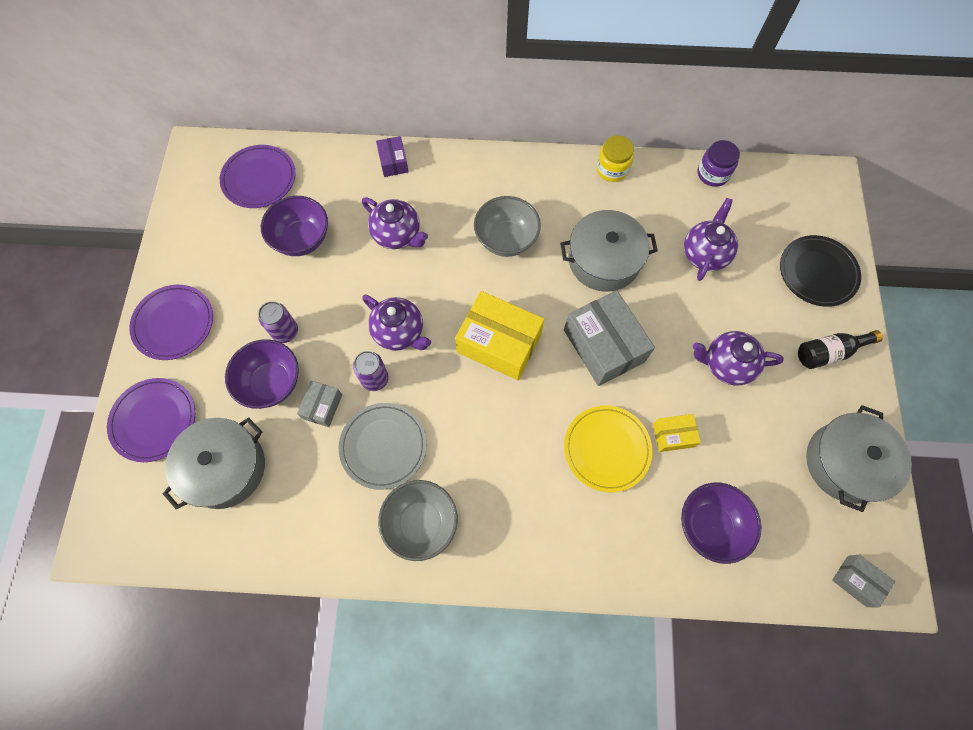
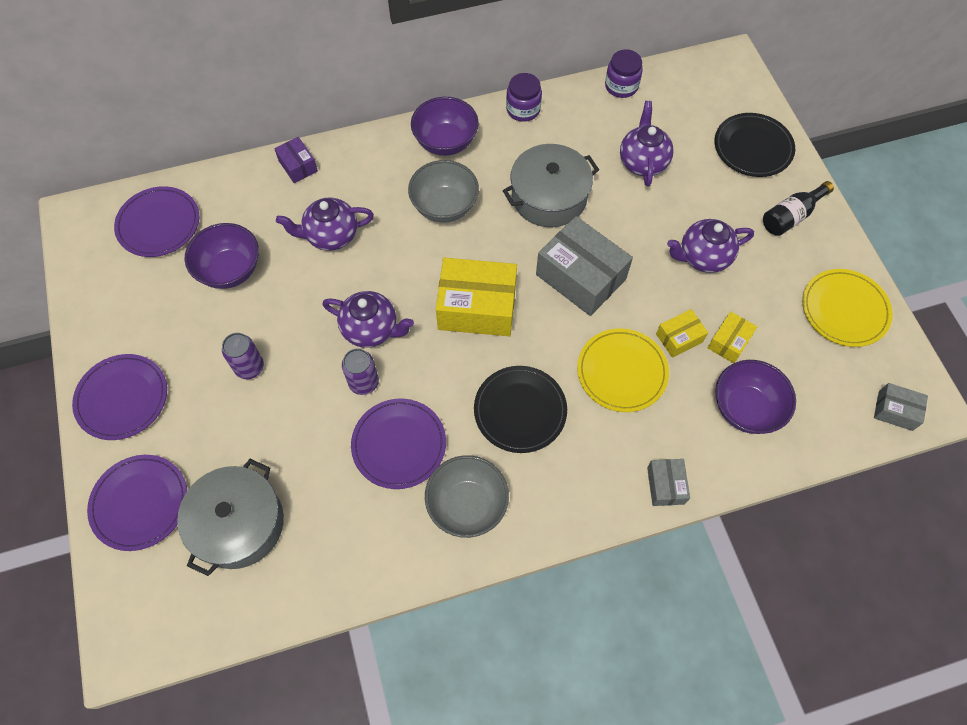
camera: 20 degrees left, 5 degrees down
purple bowl [225,339,299,409] -> purple bowl moved to [411,97,479,156]
grey box [297,381,342,427] -> grey box moved to [647,459,690,506]
grey plate [339,403,427,490] -> purple plate [351,399,446,489]
purple teapot [362,197,428,249] -> purple teapot turned 150 degrees clockwise [276,197,374,251]
yellow jar [596,135,634,182] -> purple jar [506,73,542,122]
grey pot [806,405,912,512] -> yellow plate [802,269,893,347]
none -> black plate [474,366,567,453]
none -> yellow box [708,311,757,363]

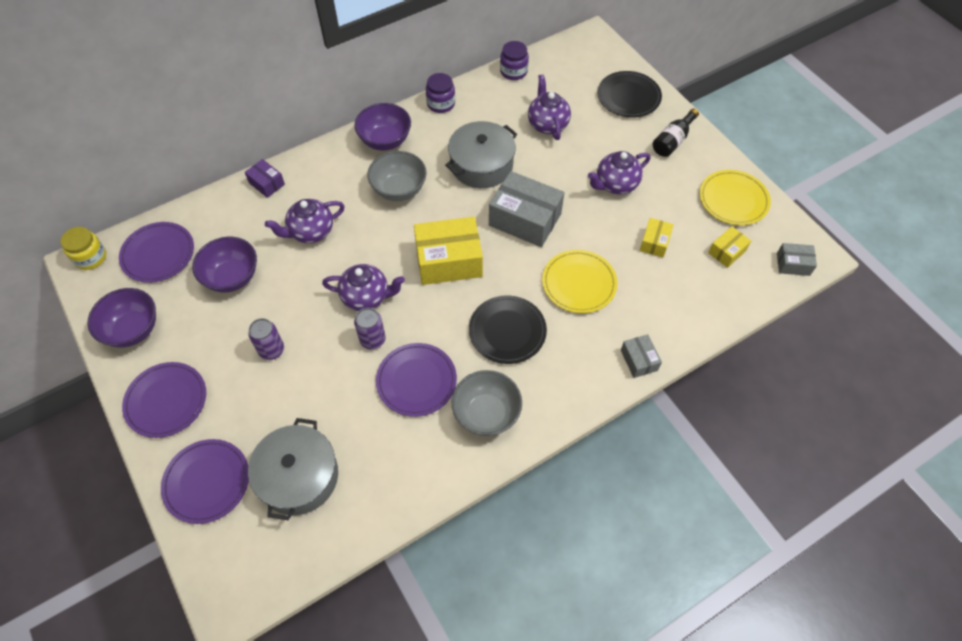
camera: 15 degrees left, 5 degrees down
yellow box [656,309,708,358] -> yellow box moved to [708,226,751,268]
purple bowl [715,360,796,434] -> purple bowl moved to [87,288,156,347]
none -> yellow jar [60,227,106,270]

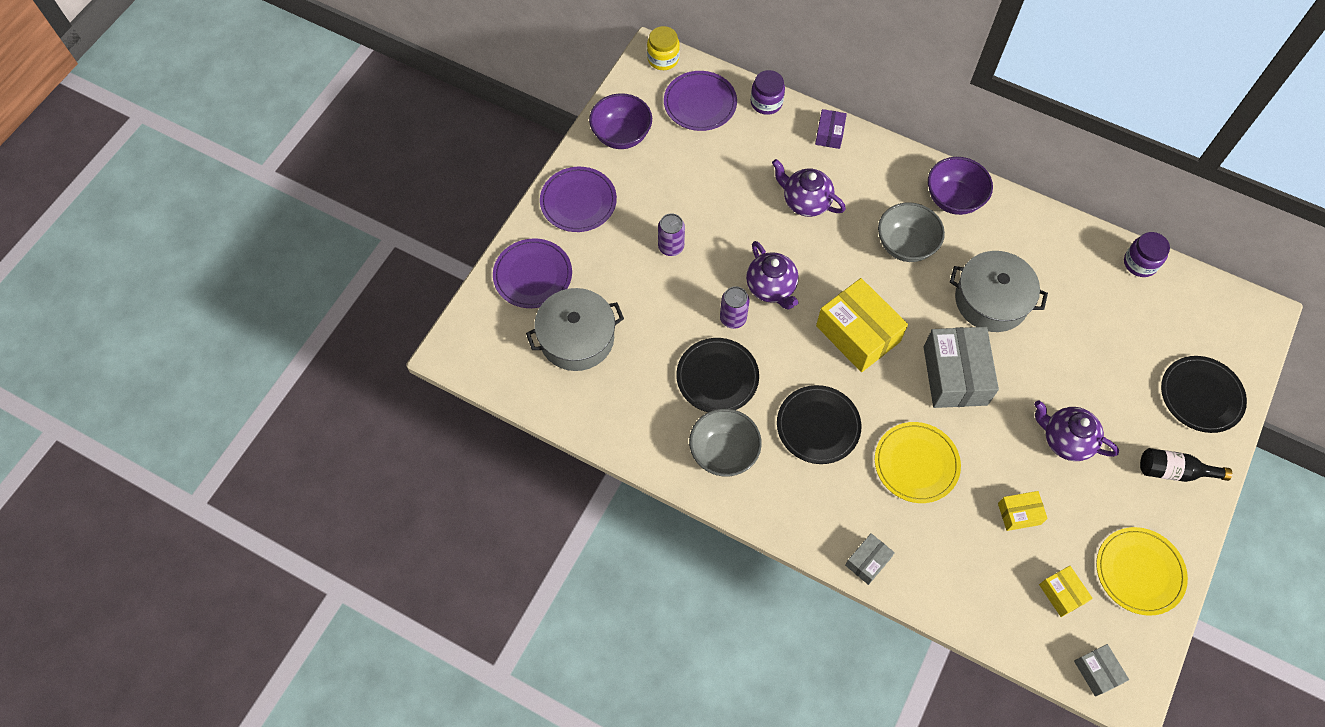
camera: 60 degrees right, 5 degrees up
purple bowl [192,237,257,293] -> none
purple plate [376,343,457,417] -> black plate [676,338,759,412]
purple jar [426,73,455,113] -> purple jar moved to [751,70,785,115]
purple teapot [528,74,571,140] -> none
yellow box [708,226,751,268] -> yellow box turned 45 degrees clockwise [1039,566,1093,617]

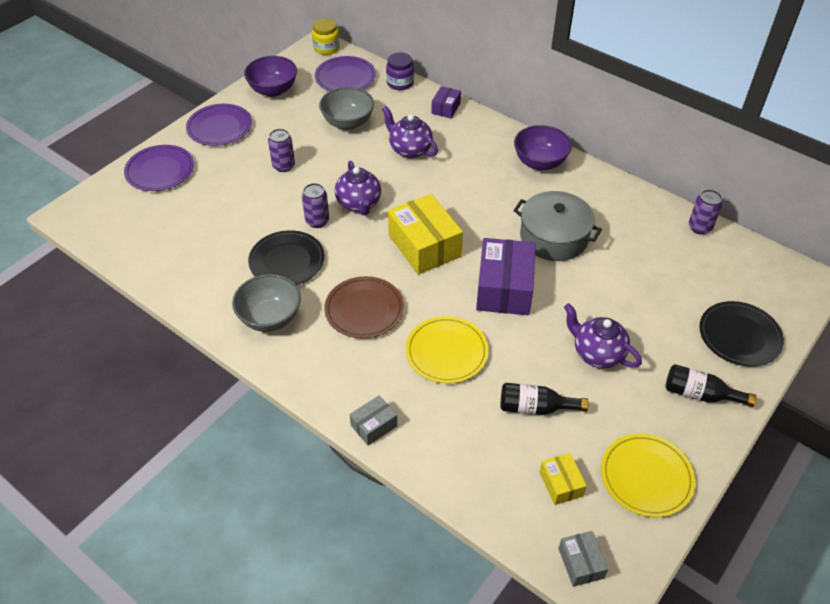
camera: 10 degrees right, 15 degrees down
grey pot [526,288,624,371] -> none
black plate [777,385,861,464] -> brown plate [324,276,404,338]
grey bowl [878,202,945,262] -> grey bowl moved to [319,87,374,130]
grey box [924,327,999,408] -> purple box [476,238,536,315]
yellow box [998,491,1048,531] -> black bottle [500,383,589,415]
purple jar [1124,232,1170,277] -> purple can [689,190,722,235]

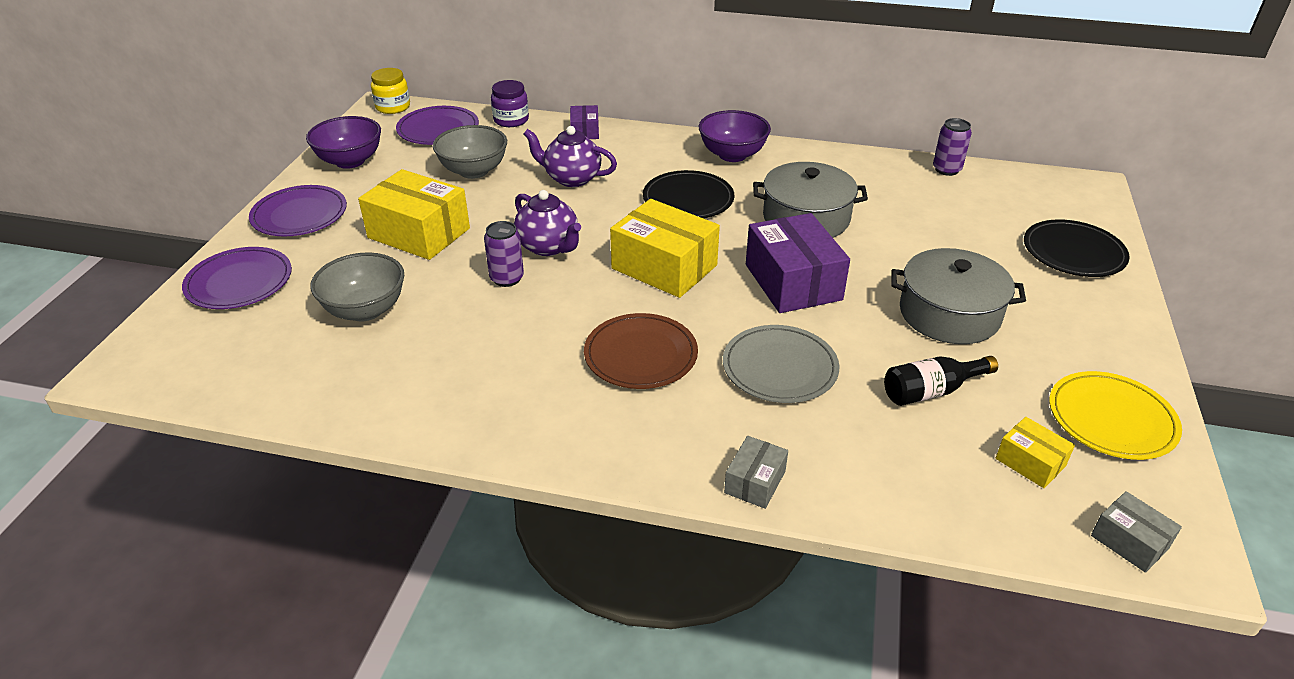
camera: 25 degrees left, 10 degrees down
grey bowl [232,274,301,332] -> grey bowl moved to [310,252,404,321]
black plate [248,230,325,285] -> black plate moved to [643,170,734,218]
purple can [268,129,295,172] -> yellow box [358,169,470,260]
yellow plate [406,316,489,384] -> grey plate [723,325,839,403]
purple teapot [564,303,642,368] -> grey pot [891,248,1026,344]
black bottle [666,364,756,407] -> none

